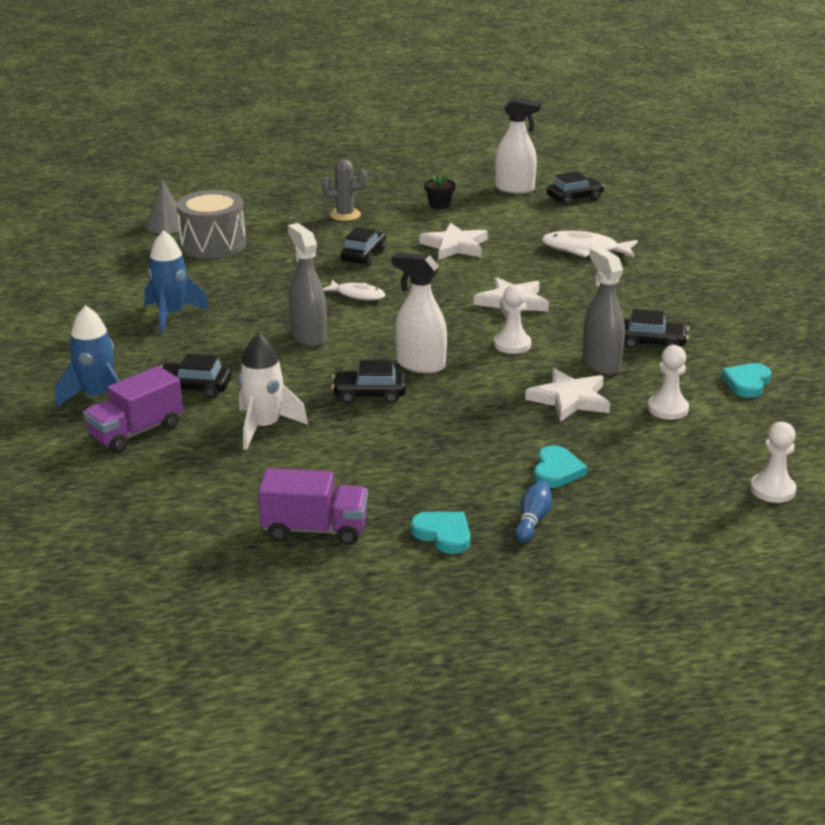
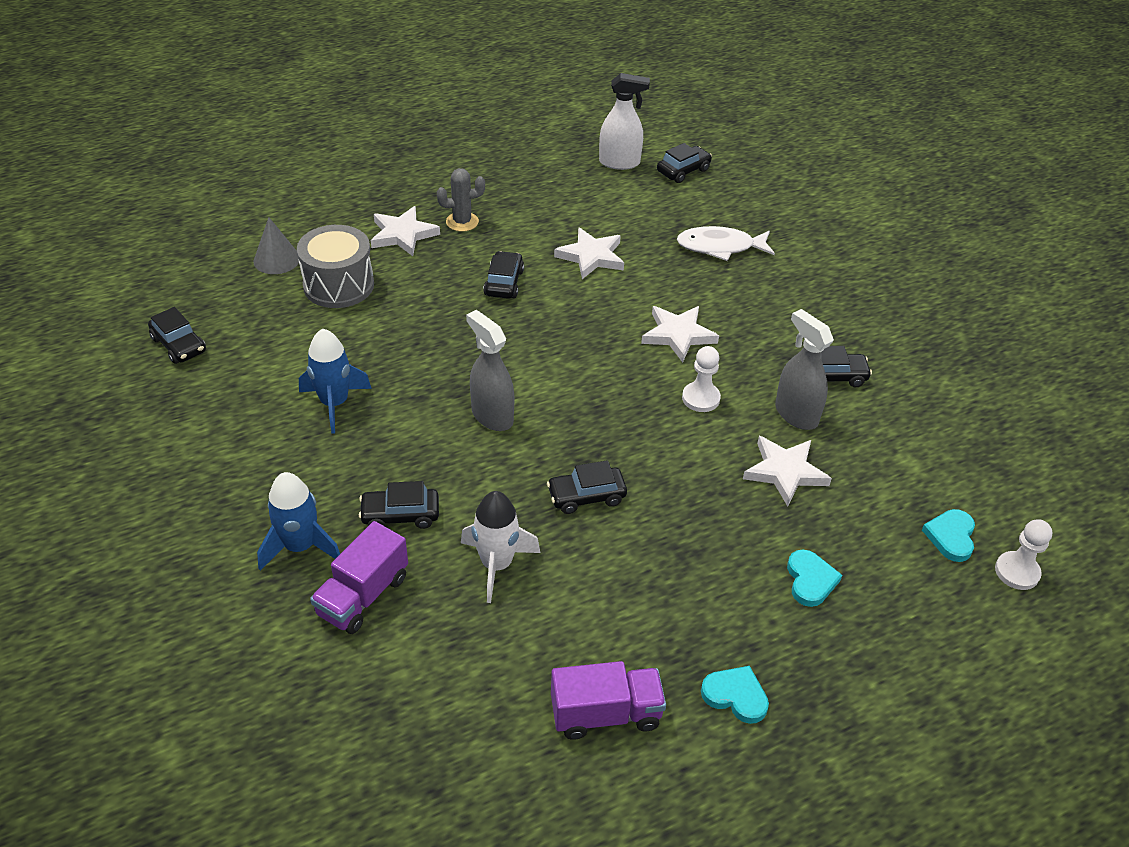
camera: 15 degrees left, 15 degrees up
white fish [323,280,386,301] -> none
white spray bottle [392,252,447,373] -> none
black flower pot [424,174,456,209] -> none
blue bowling pin [515,481,552,542] -> none
white pawn [648,345,689,420] -> none
turquoise heart [721,363,771,398] -> turquoise heart moved to [922,509,975,562]
none -> black car [148,307,206,364]
none -> white star [371,206,440,256]

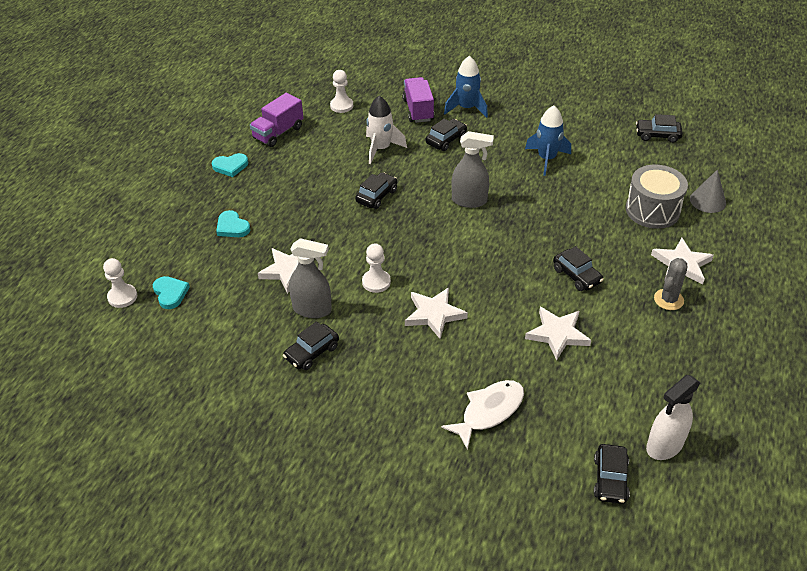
camera: 140 degrees right, 0 degrees up
none -> white pawn [330,70,353,113]

